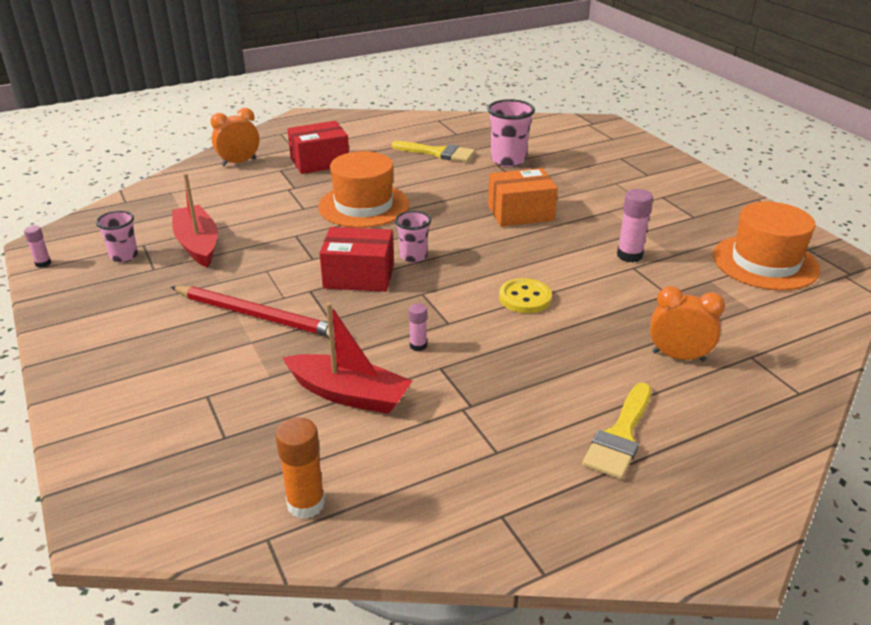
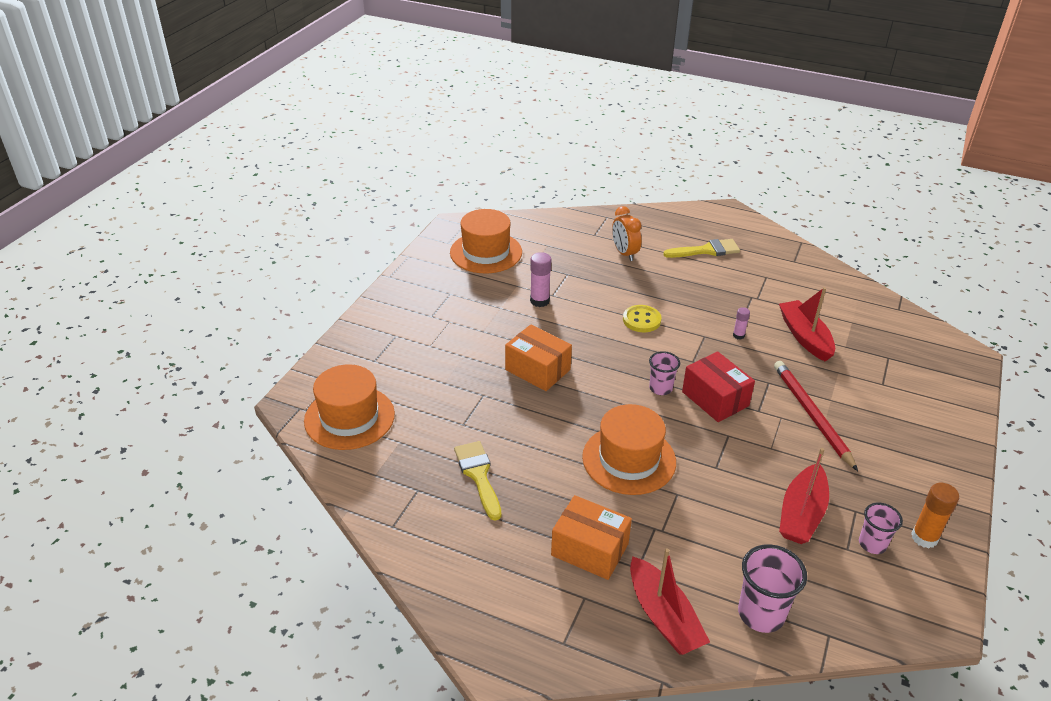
camera: 130 degrees left, 5 degrees up
pink glue stick [24,225,51,268] -> none
orange clock [211,108,259,166] -> red boat [630,548,710,655]
orange glue stick [275,417,325,519] -> orange glue stick moved to [911,483,959,548]
red box [287,121,349,174] -> orange box [551,495,632,580]
pink cup [487,99,535,167] -> pink cup moved to [738,544,807,633]
none -> orange hat [304,364,395,450]

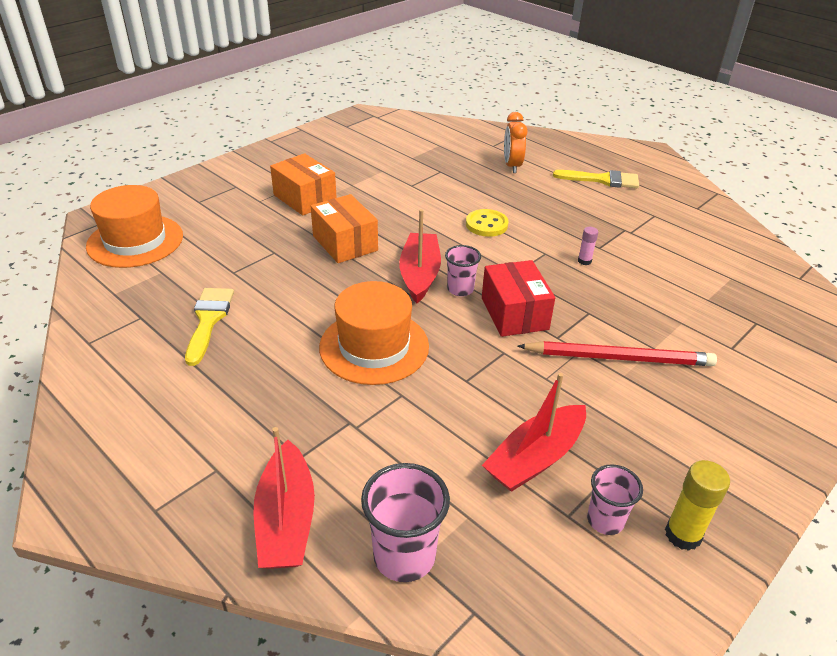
camera: 20 degrees right, 0 degrees up
orange hat [450,209,522,273] -> none
pink glue stick [530,252,551,307] -> none
orange box [551,495,632,580] -> orange box moved to [270,153,337,215]
red pencil [774,361,858,471] -> red pencil turned 90 degrees clockwise [518,341,717,366]
red boat [779,287,835,362] -> red boat moved to [399,209,441,303]
orange glue stick [911,483,959,548] -> yellow glue stick [665,460,730,551]

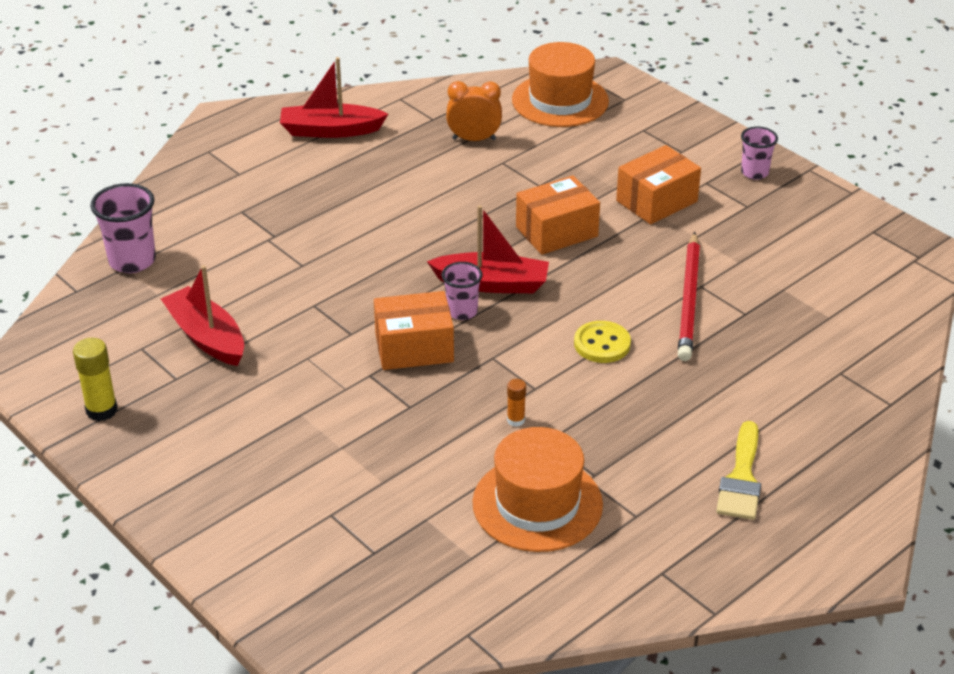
camera: 95 degrees right, 0 degrees up
yellow brush [185,288,234,366] -> none
red boat [253,427,315,569] -> red boat moved to [280,57,388,138]
orange hat [319,281,429,385] -> orange hat moved to [473,427,603,552]
red box [482,260,555,337] -> orange box [374,291,454,370]
orange clock [504,112,528,173] -> orange clock moved to [446,81,502,141]
red pencil [518,341,717,366] -> red pencil moved to [678,232,700,361]
pink glue stick [578,227,598,265] -> orange glue stick [507,379,526,427]
pink cup [587,464,643,535] -> pink cup moved to [741,126,778,180]

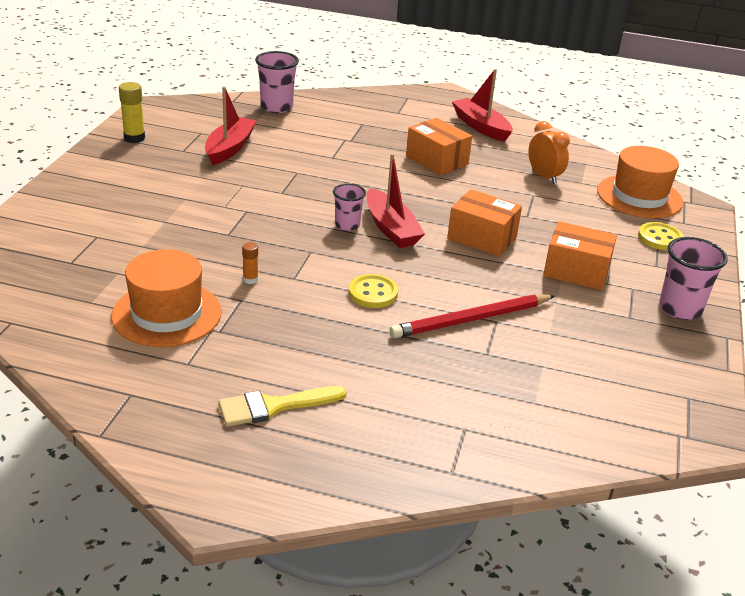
camera: 55 degrees right, 5 degrees down
orange box [374,291,454,370] -> orange box moved to [406,118,472,175]
pink cup [741,126,778,180] -> pink cup [659,237,728,320], size x1.58
none -> yellow button [638,222,684,250]

